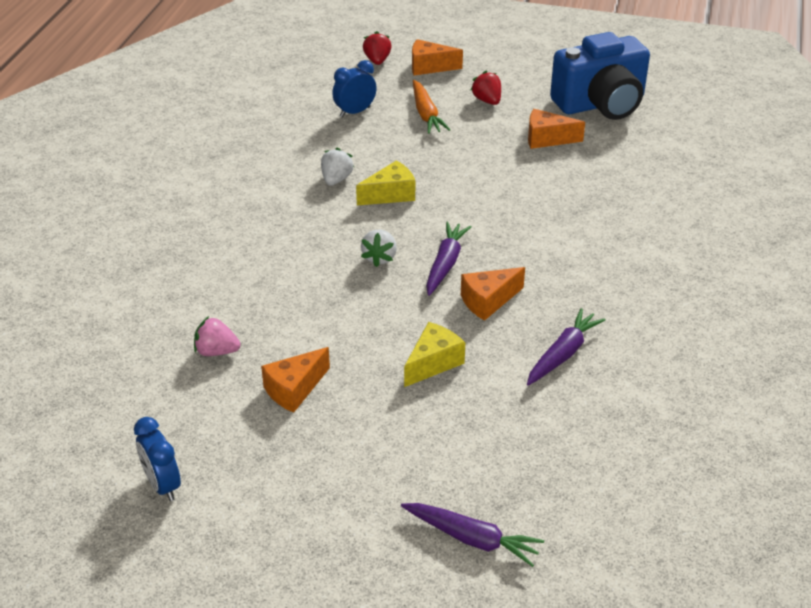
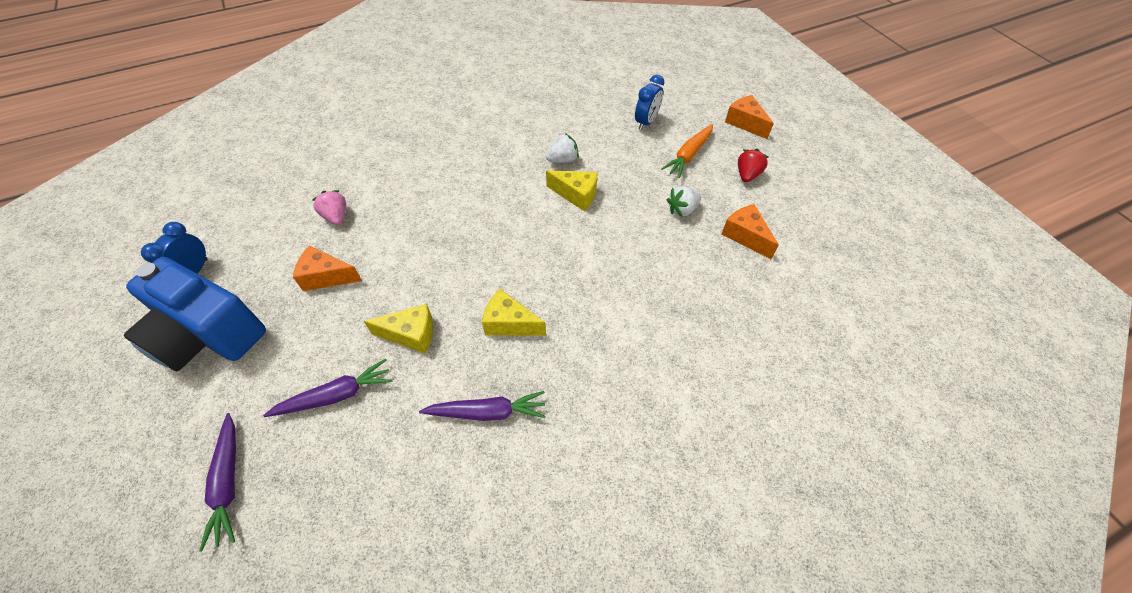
camera: 50 degrees right, 15 degrees up
blue clock [332,60,377,117] -> blue clock turned 105 degrees clockwise [635,75,664,130]
white strawberry [361,230,397,267] -> white strawberry moved to [667,186,701,217]
red strawberry [363,31,392,65] -> none
purple carrot [426,222,472,296] -> purple carrot moved to [263,359,392,417]
orange cheese [461,267,525,321] -> yellow cheese [482,289,546,336]
blue camera [550,32,650,120] -> blue camera moved to [124,257,266,371]

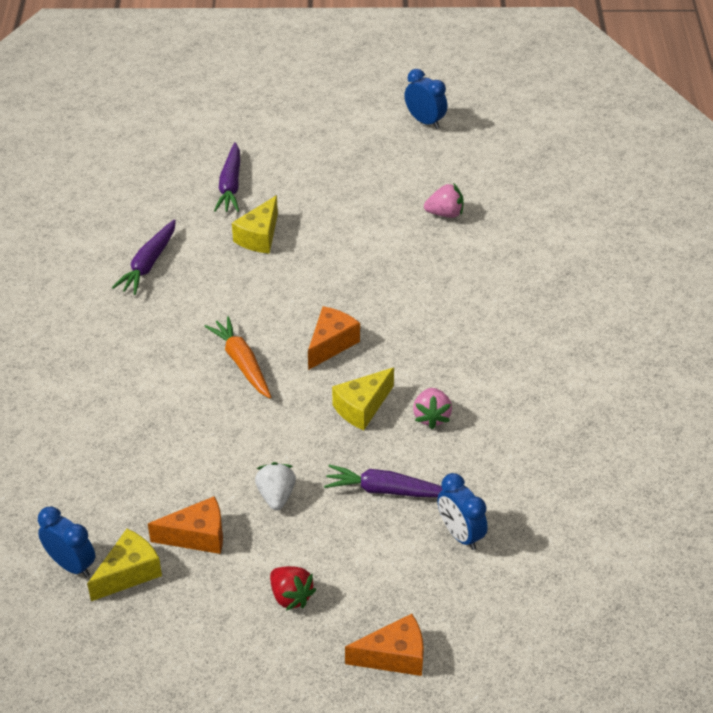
camera: 115 degrees right, 10 degrees down
blue camera [124,257,266,371] -> none
purple carrot [199,413,236,552] -> purple carrot moved to [324,464,442,497]
orange cheese [293,246,362,291] -> orange cheese moved to [308,306,360,370]
yellow cheese [482,289,546,336] -> yellow cheese moved to [87,529,162,601]
white strawberry [546,133,579,163] -> pink strawberry [413,388,452,429]
orange carrot [661,124,713,178] -> orange carrot moved to [204,316,271,398]
none -> blue clock [38,506,96,577]

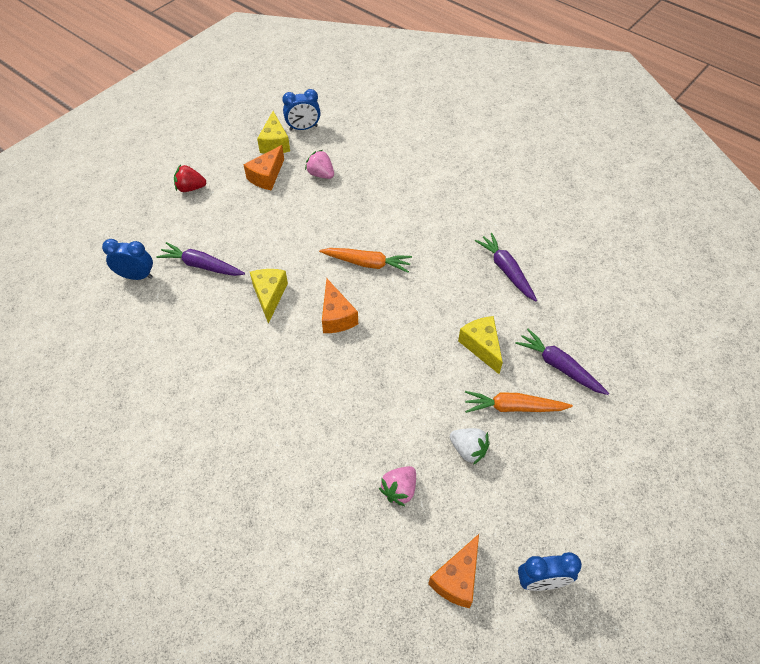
camera: 130 degrees right, 10 degrees up
white strawberry [255,462,296,510] -> white strawberry moved to [450,428,490,465]
purple carrot [324,464,442,497] -> purple carrot turned 120 degrees counterclockwise [156,242,245,276]
orange cheese [345,614,424,676] -> orange cheese moved to [428,534,479,608]
pink strawberry [413,388,452,429] -> pink strawberry moved to [305,150,334,179]
none -> orange carrot [465,391,573,413]

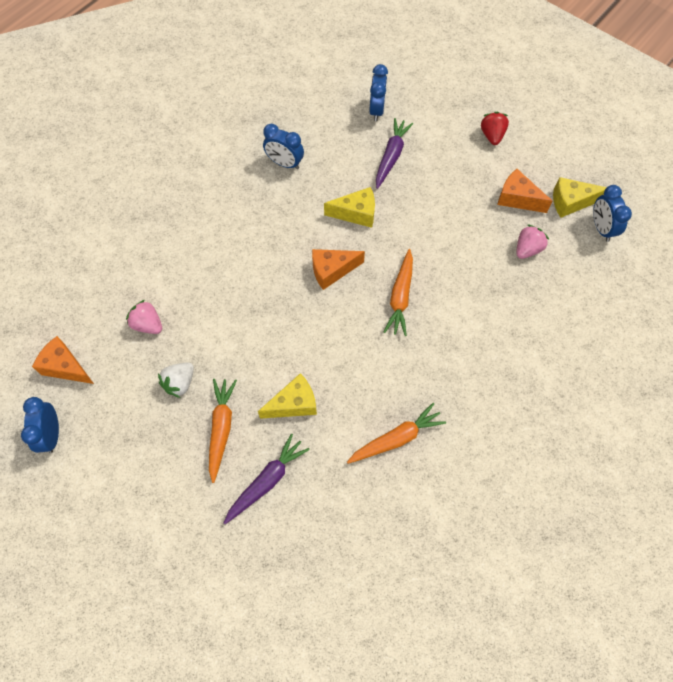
camera: 90 degrees right, 10 degrees up
purple carrot [475,233,537,301] -> orange carrot [347,403,446,464]
none -> blue clock [263,124,304,170]

